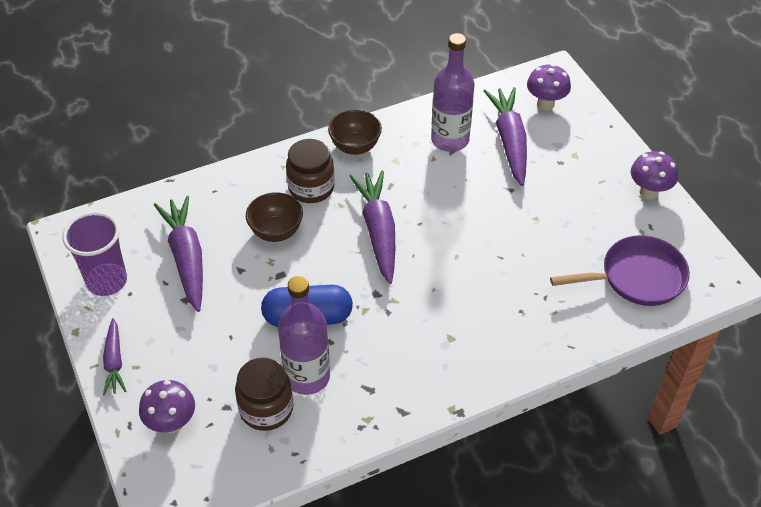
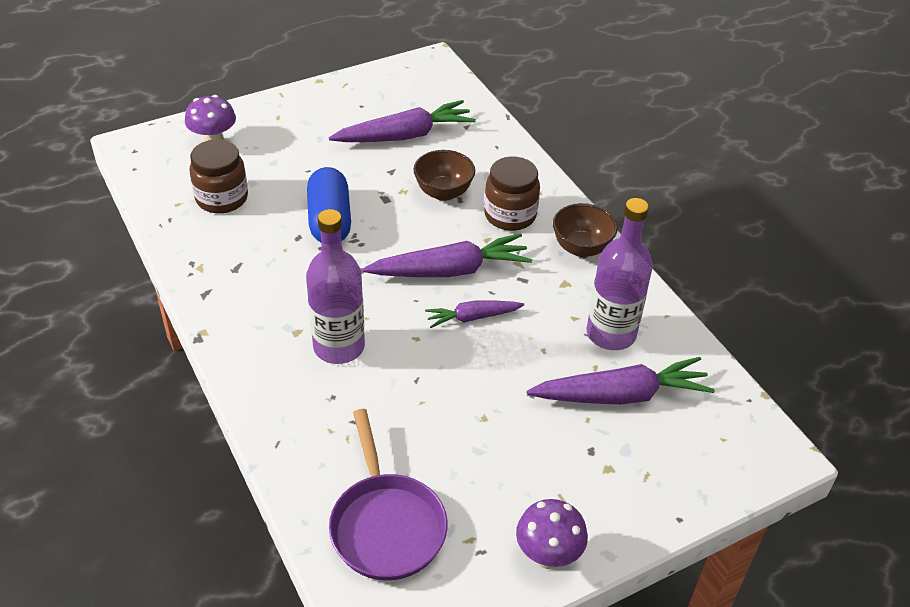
camera: 85 degrees right, 5 degrees down
purple cup [62,212,127,296] -> none
purple carrot [103,318,126,395] -> purple carrot moved to [425,301,524,328]
purple bottle [278,276,330,395] -> purple bottle moved to [306,209,365,364]
purple mushroom [527,64,571,110] -> none

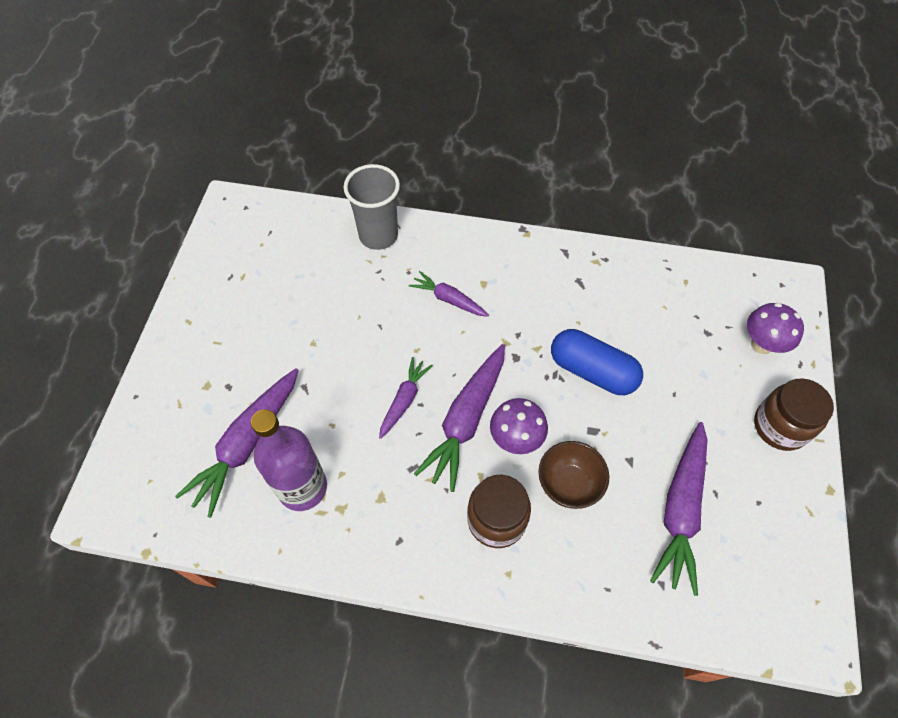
camera: 130 degrees right, 15 degrees up
brown jar [189,139,248,213] -> brown jar moved to [754,378,834,451]
purple bottle [306,209,365,364] -> purple carrot [409,271,489,317]
purple pan [329,409,448,580] -> none
purple mushroom [516,499,588,569] -> purple mushroom moved to [490,398,548,454]
brown bowl [553,203,618,257] -> none
none -> grey cup [343,164,400,250]

